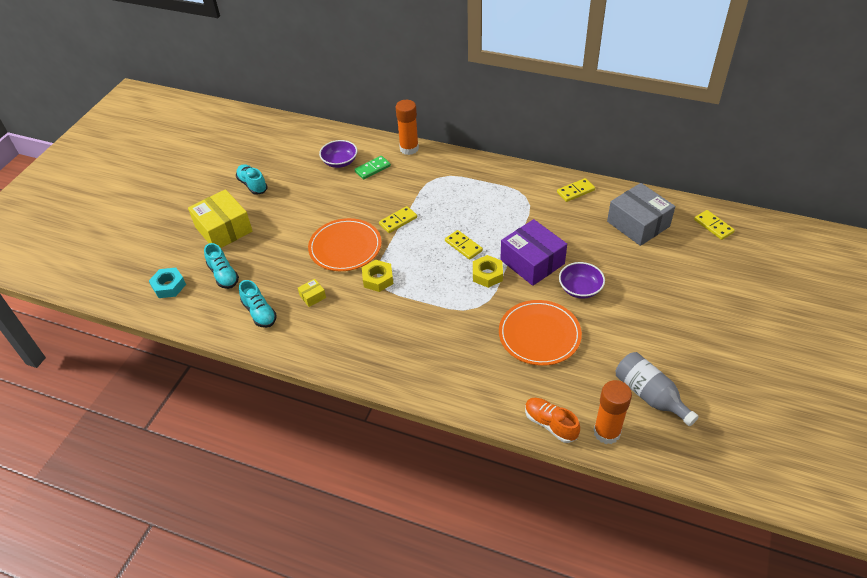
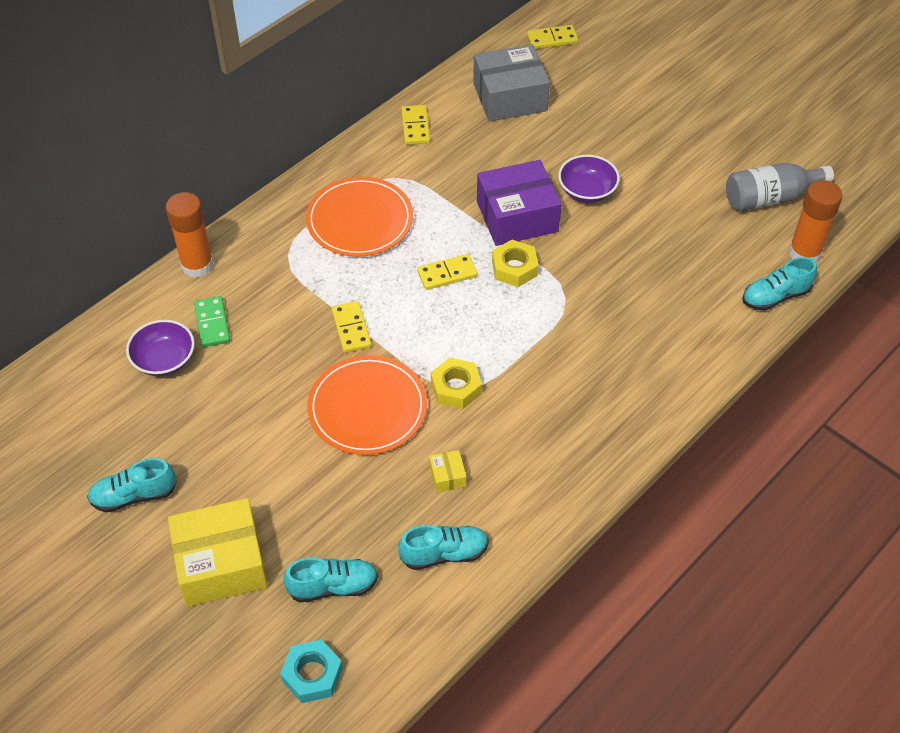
camera: 70 degrees left, 5 degrees up
orange plate [499,300,582,366] -> orange plate moved to [306,177,413,257]
orange shoe [525,398,580,443] -> turquoise shoe [742,257,817,311]

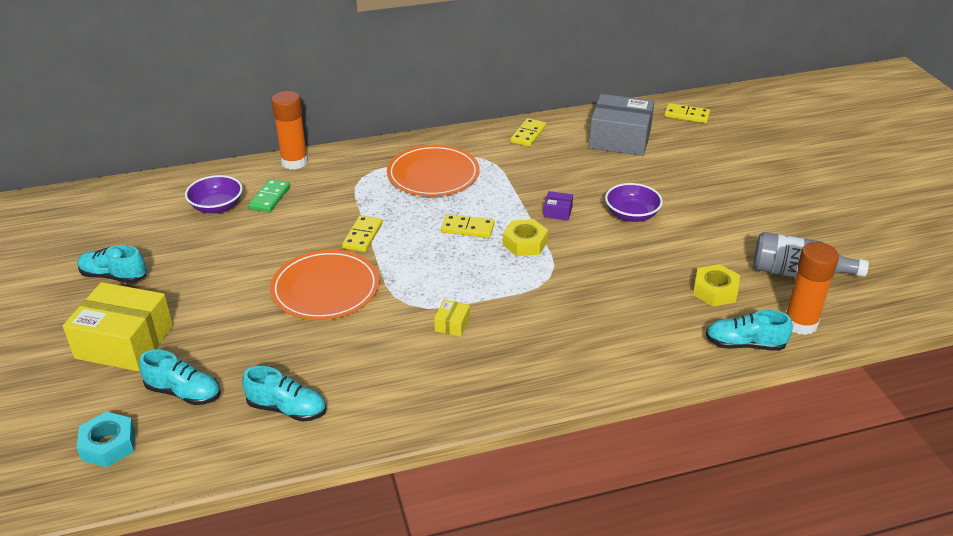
camera: 30 degrees right, 15 degrees down
yellow box [429,450,466,493] -> yellow box moved to [434,300,470,337]
yellow nut [431,358,482,409] -> yellow nut moved to [693,264,740,306]
purple box [477,160,562,246] -> purple box [543,191,573,221], size x0.42

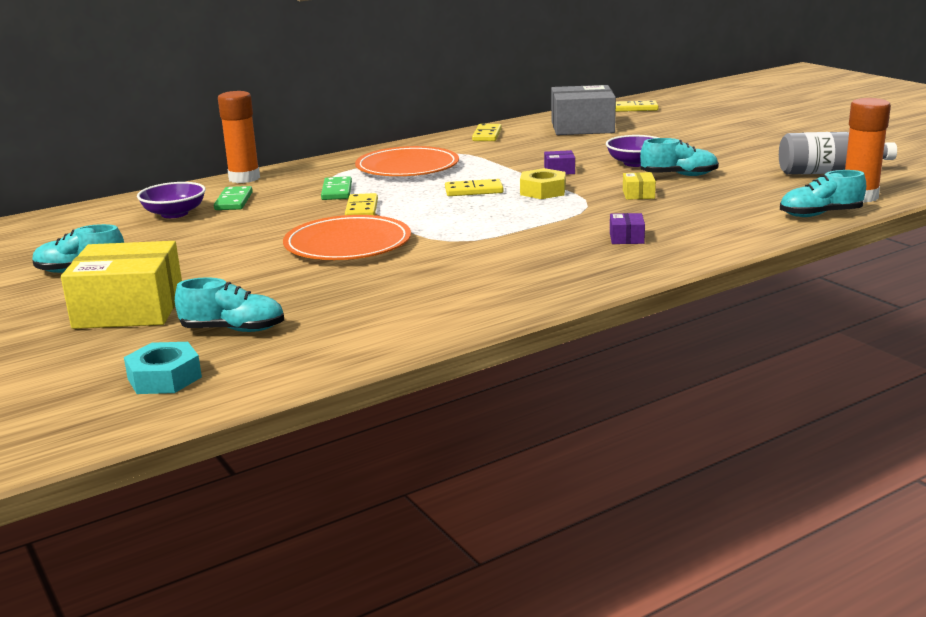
camera: 15 degrees left, 15 degrees down
turquoise shoe [242,366,326,422] -> turquoise shoe moved to [640,138,719,176]
yellow box [434,300,470,337] -> yellow box moved to [623,172,656,200]
yellow nut [693,264,740,306] -> none
none -> green domino [321,176,352,200]
none -> purple box [610,213,645,244]

